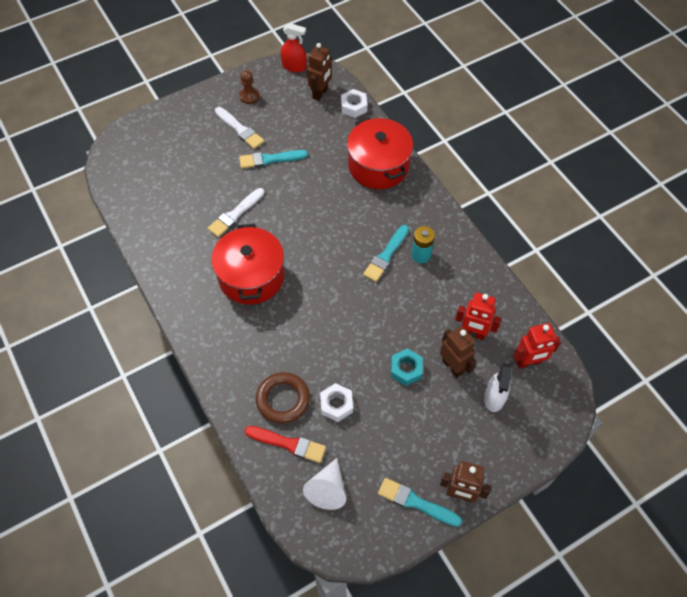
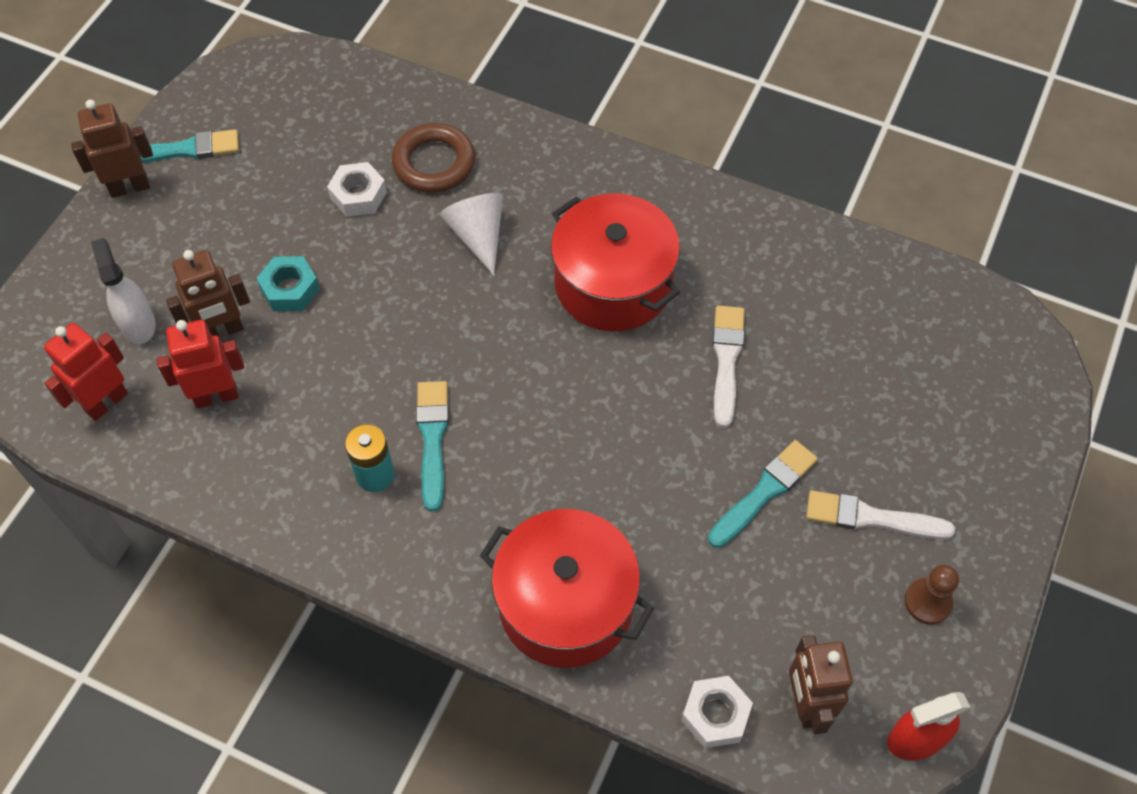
camera: 145 degrees right, 0 degrees up
red brush [245,426,326,463] -> none
white cone [303,458,346,510] -> white cone moved to [439,193,503,275]
brown robot [440,326,477,378] -> brown robot turned 45 degrees counterclockwise [166,250,250,338]

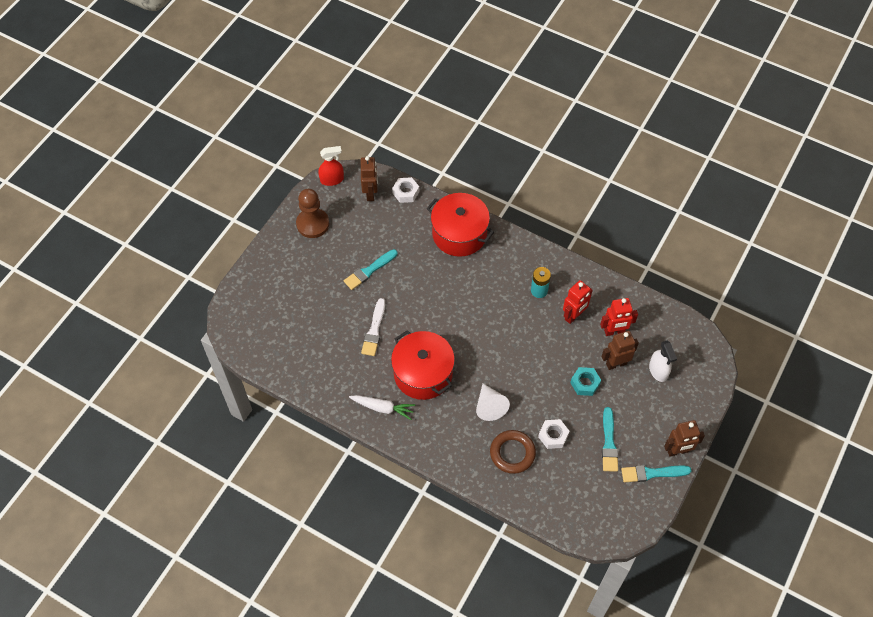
camera: 175 degrees left, 0 degrees up
red robot [44,323,128,421] -> red robot moved to [563,280,593,324]
turquoise brush [416,381,449,511] -> turquoise brush moved to [602,407,618,472]
white brush [806,490,955,539] -> none
brown pawn [904,565,959,625] -> brown pawn [296,189,329,238], size x1.73
none -> white carrot [349,395,415,420]

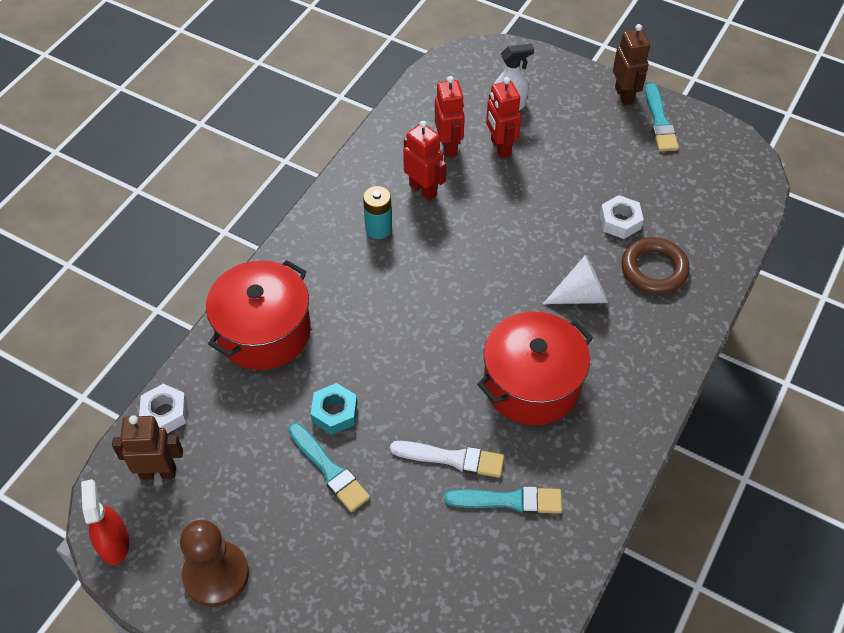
camera: 90 degrees left, 5 degrees down
white carrot [349,395,415,420] -> none
turquoise nut [570,367,601,396] -> turquoise nut moved to [311,383,358,435]
brown robot [602,331,639,370] -> red robot [486,77,521,159]
turquoise brush [602,407,618,472] -> turquoise brush moved to [444,486,562,514]

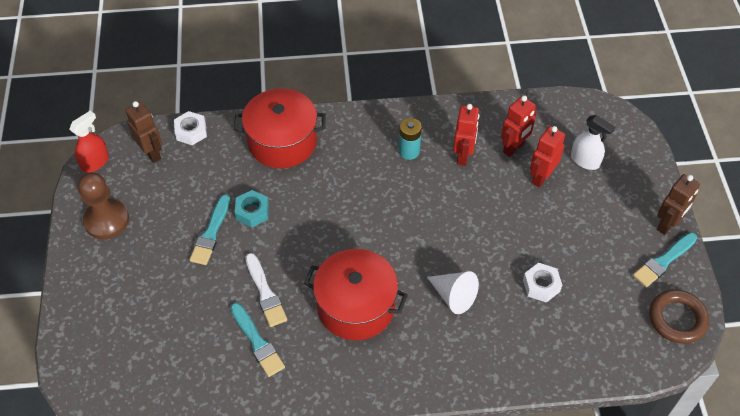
camera: 55 degrees right, 0 degrees up
brown ring [621,237,690,294] -> brown ring moved to [649,290,709,344]

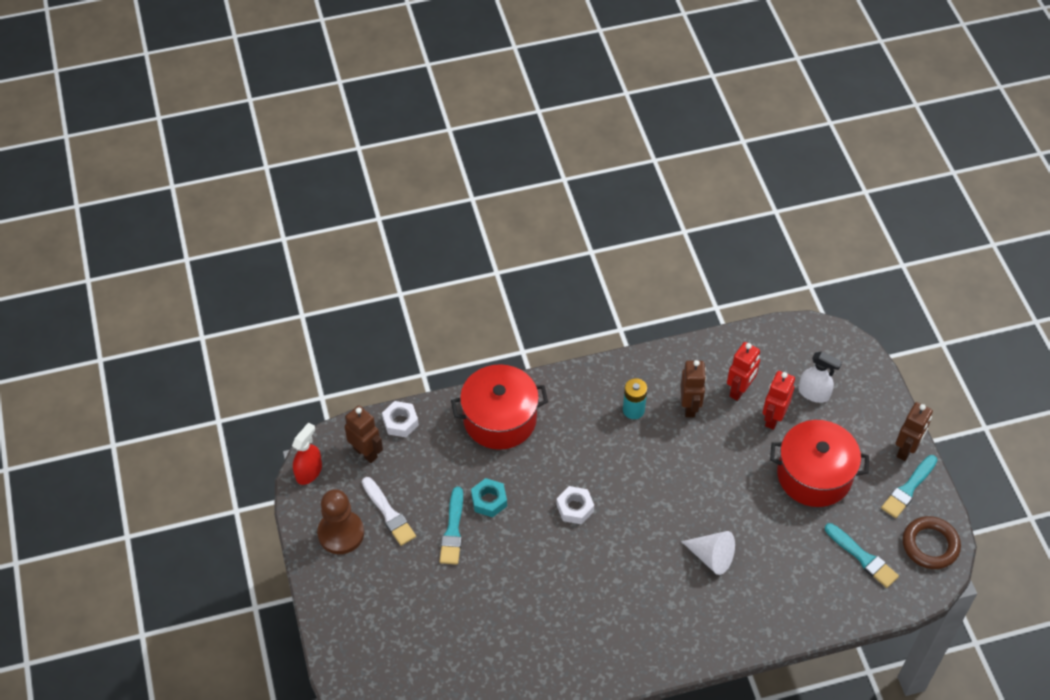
camera: 10 degrees left, 0 degrees up
turquoise brush [230,303,285,377] -> turquoise brush moved to [825,523,899,588]
white brush [245,253,287,327] -> white brush moved to [362,477,416,546]
red pot [304,249,408,340] -> red pot moved to [770,420,869,507]
red robot [453,104,479,166] -> brown robot [680,360,706,417]
white nut [523,263,562,303] -> white nut moved to [556,486,594,524]

